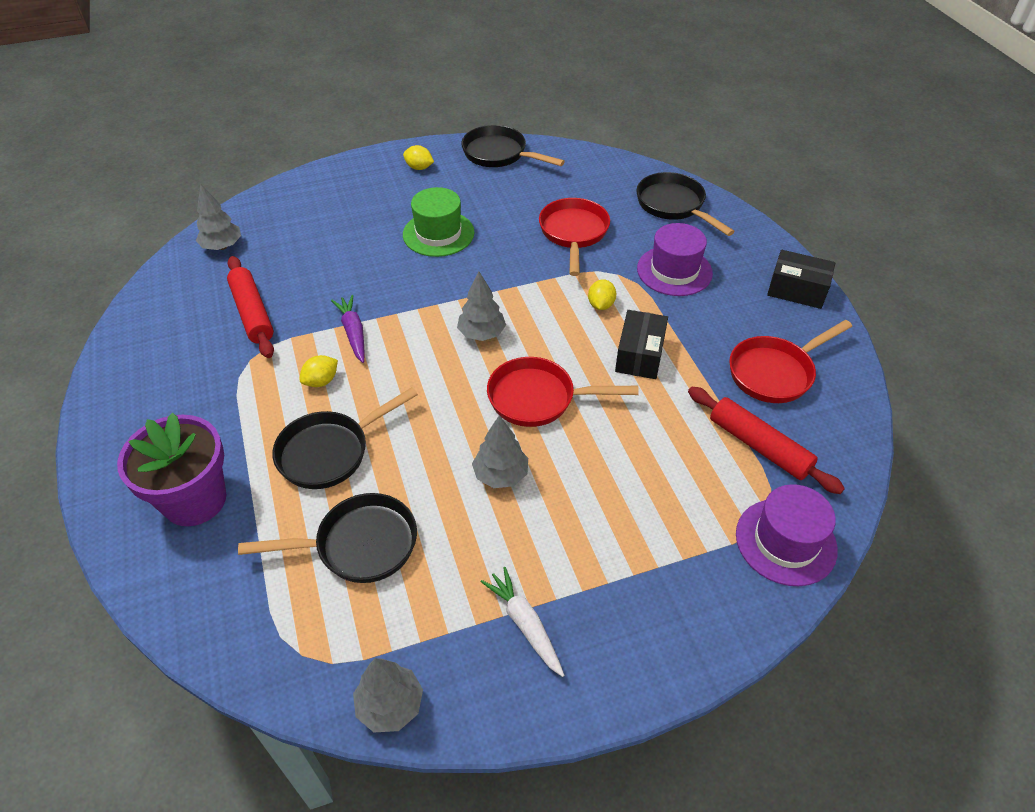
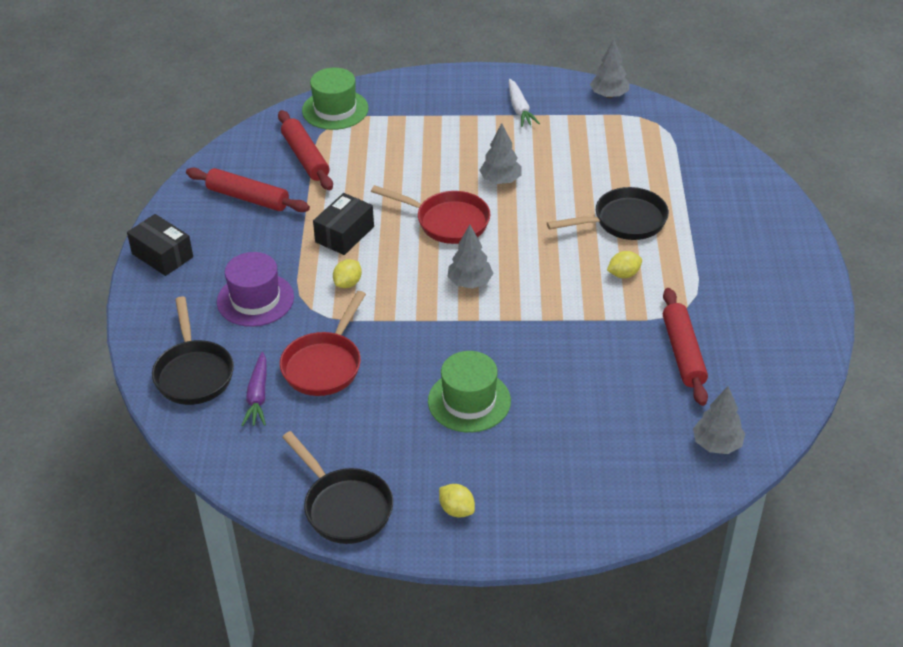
camera: 160 degrees left, 5 degrees down
purple flower pot [117,413,226,526] -> none
black pan [238,493,417,583] -> none
purple carrot [331,295,365,363] -> purple carrot moved to [242,352,267,426]
red pan [729,320,852,403] -> red rolling pin [186,168,310,212]
purple hat [736,484,838,586] -> green hat [302,68,368,130]

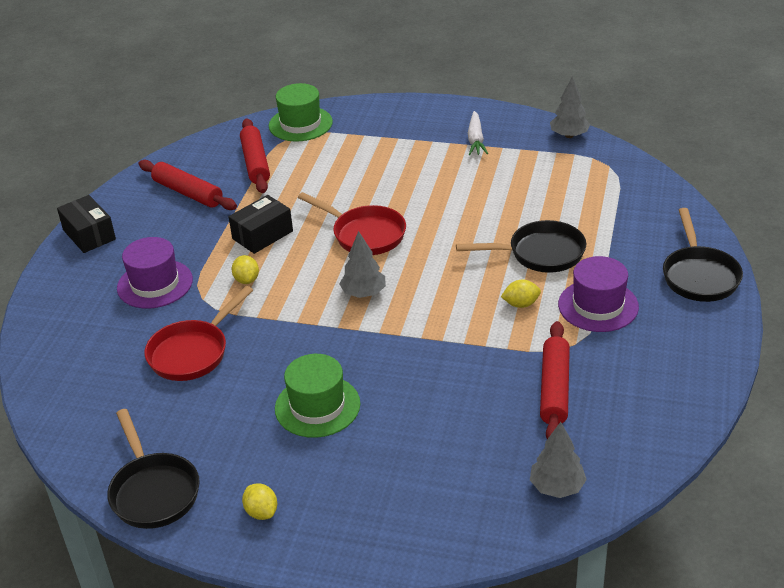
camera: 15 degrees right, 5 degrees down
black pan [152,297,234,405] -> black pan moved to [663,208,743,302]
purple carrot [242,352,267,426] -> none
yellow lemon [333,259,362,288] -> yellow lemon turned 60 degrees counterclockwise [231,255,259,284]
grey tree [479,123,521,184] -> none
none -> purple hat [558,256,639,332]

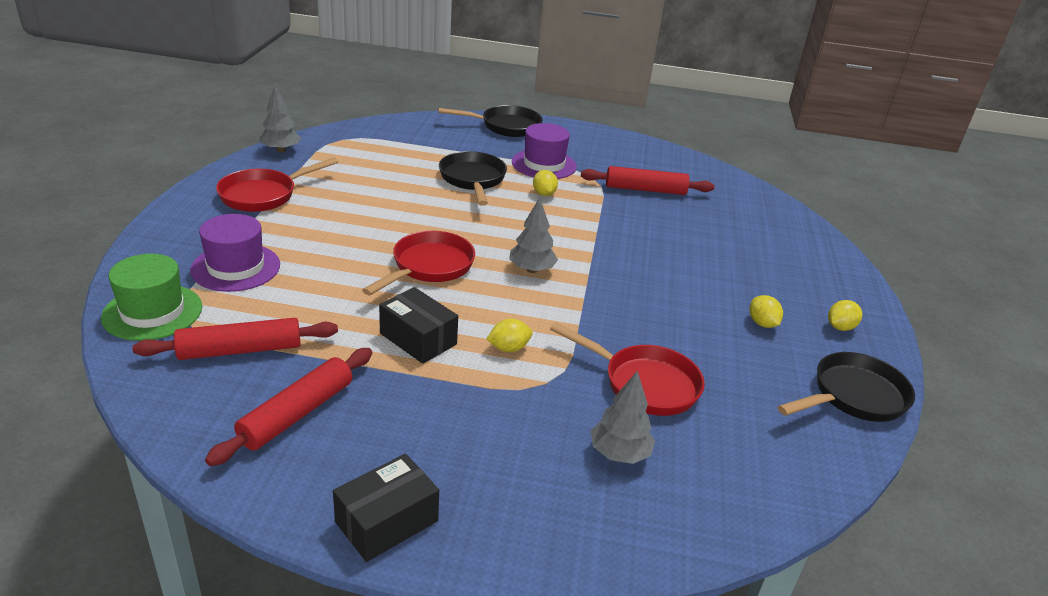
camera: 100 degrees left, 5 degrees down
purple hat [117,237,193,309] -> purple hat moved to [190,214,280,292]
green hat [275,354,360,438] -> none
white carrot [468,111,488,155] -> red pan [216,157,338,212]
grey tree [530,422,587,498] -> grey tree moved to [591,371,655,464]
none -> yellow lemon [749,295,783,328]

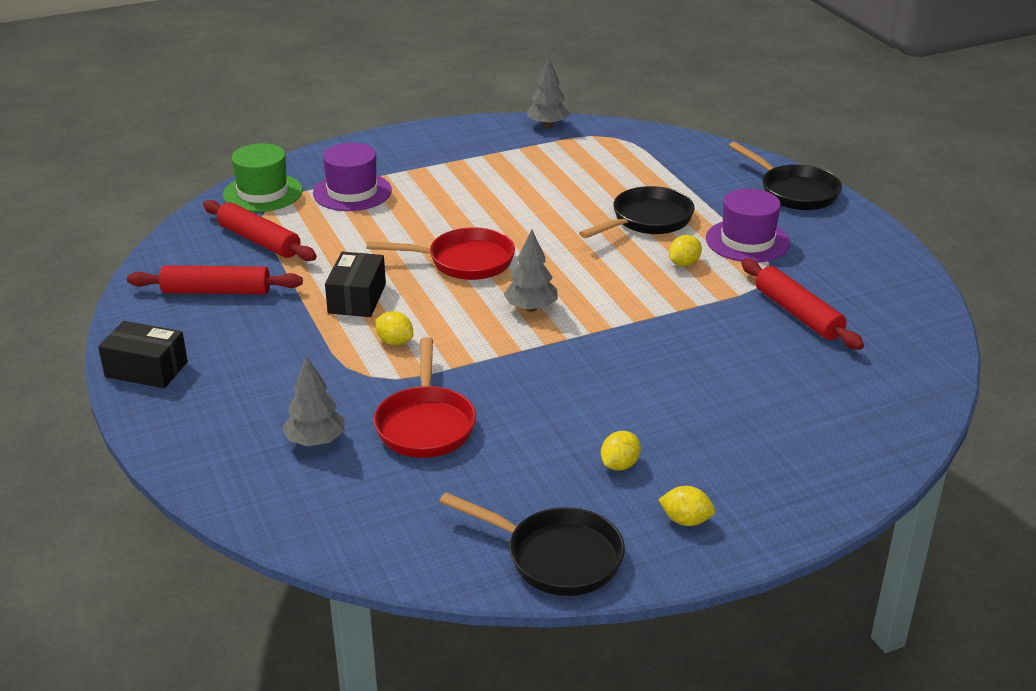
camera: 60 degrees right, 0 degrees up
red pan [216,157,338,212] -> none

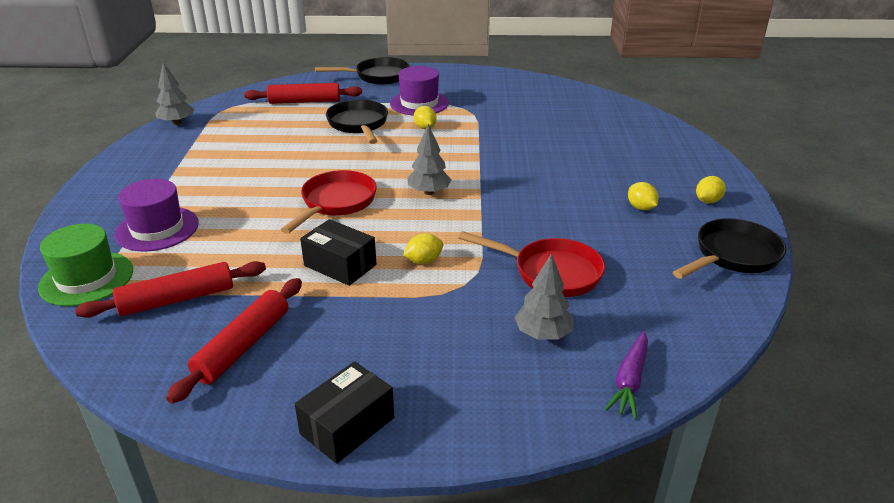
camera: 65 degrees left, 0 degrees up
red rolling pin [741,259,864,350] -> red rolling pin moved to [244,83,362,104]
none -> purple carrot [605,331,648,419]

